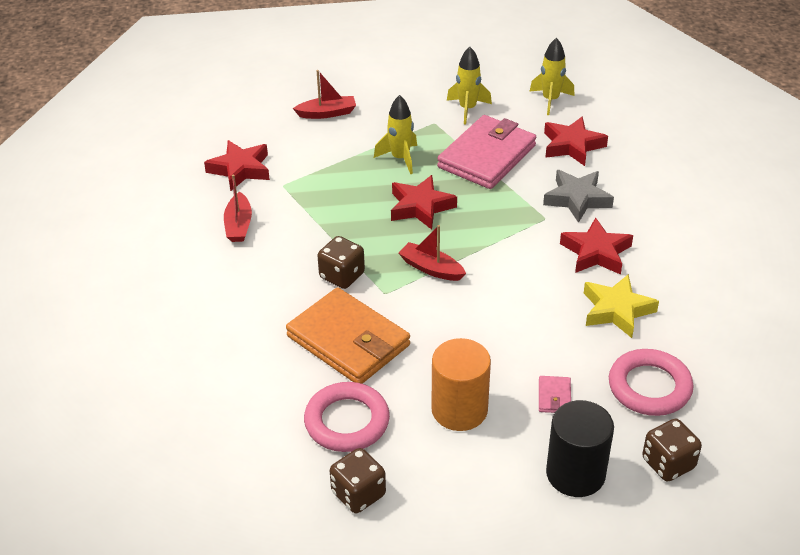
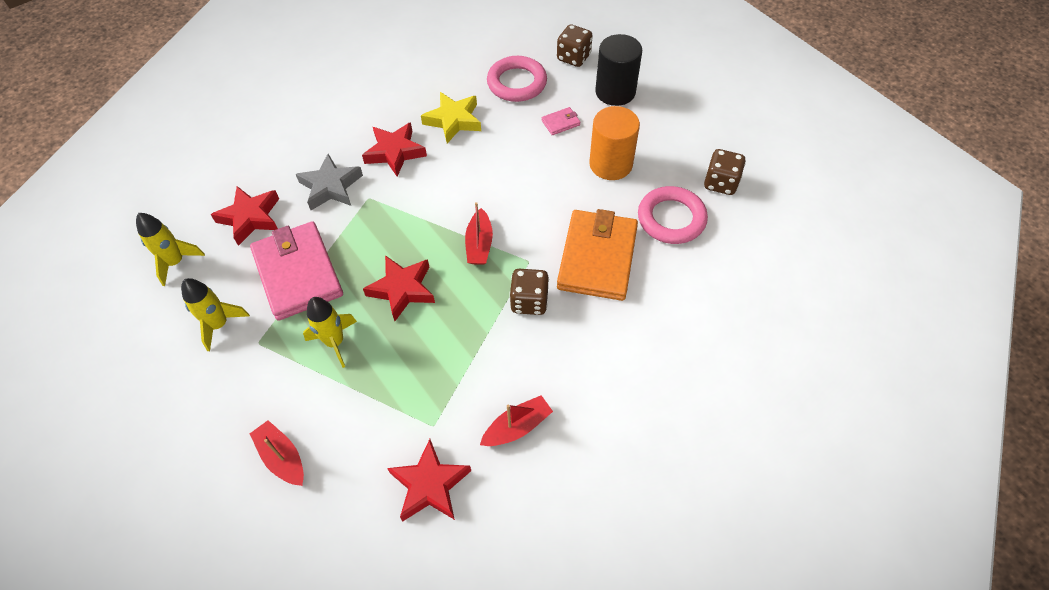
camera: 120 degrees left, 15 degrees up
pink wallet [437,115,536,189] -> pink wallet turned 60 degrees clockwise [250,221,343,321]

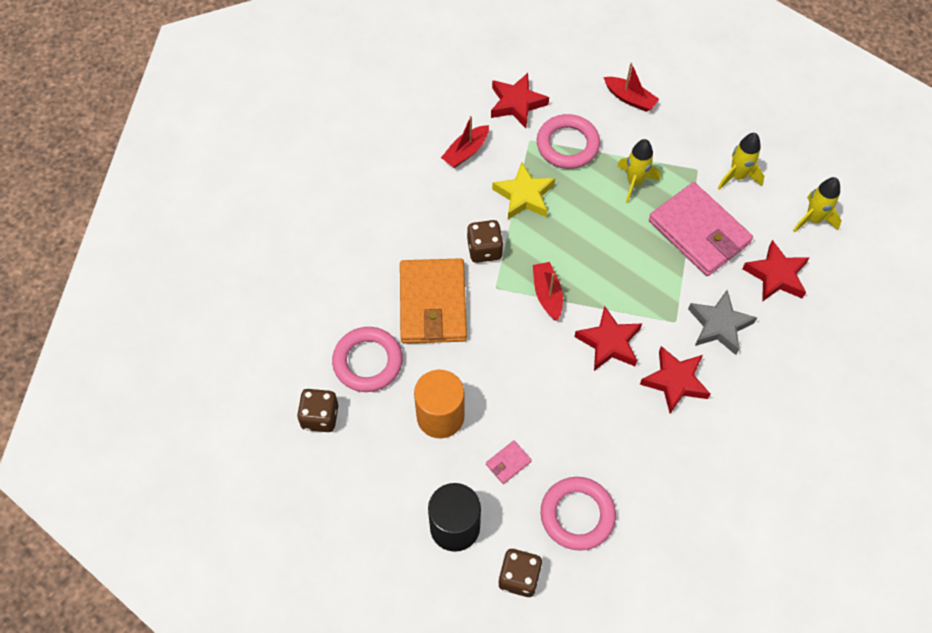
camera: 165 degrees right, 5 degrees up
red star [363,255,435,321] -> red star moved to [574,306,642,371]
yellow star [421,92,481,143] -> yellow star moved to [492,162,555,220]
none -> pink ring [537,114,600,169]

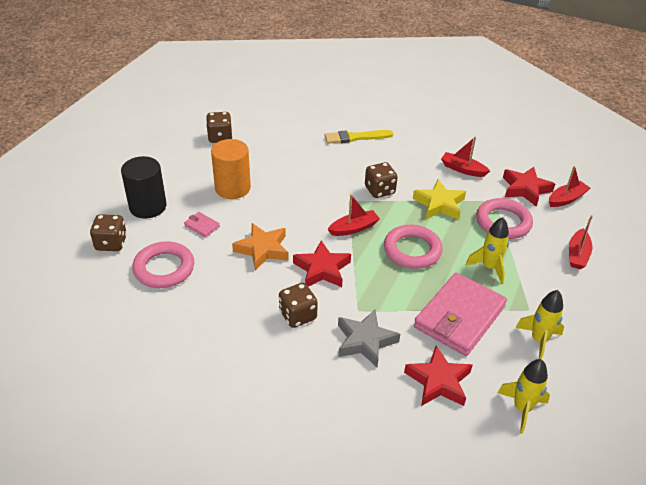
camera: 75 degrees right, 20 degrees down
pink ring [332,327,403,392] -> pink ring moved to [384,225,443,269]
orange wallet [400,258,467,344] -> none
red star [640,346,710,414] -> brown dice [279,283,318,328]
none -> orange star [232,223,289,270]
none -> yellow brush [324,130,393,144]
none -> red boat [549,166,590,207]

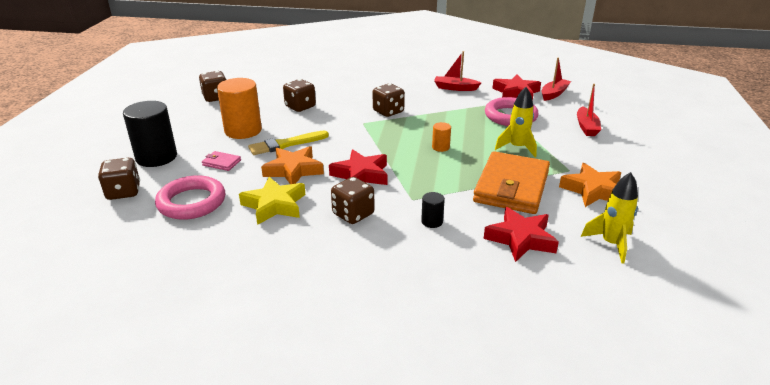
camera: 15 degrees left, 10 degrees down
yellow brush [324,130,393,144] -> yellow brush moved to [248,131,329,155]
red boat [327,194,380,236] -> none
grey star [338,310,400,367] -> black cylinder [421,192,445,228]
pink ring [384,225,443,269] -> orange cylinder [432,122,451,152]
yellow star [413,179,466,220] -> yellow star moved to [239,177,305,225]
pink wallet [414,273,507,356] -> orange wallet [473,151,550,214]
yellow rocket [515,290,564,359] -> orange star [559,163,621,207]
none -> brown dice [283,79,316,112]

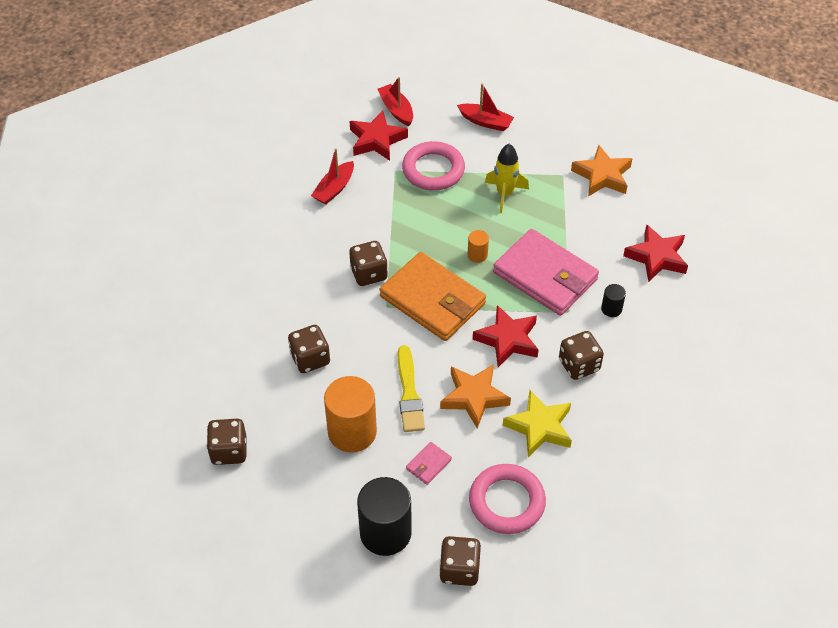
camera: 70 degrees left, 20 degrees up
orange wallet [473,151,550,214] -> orange wallet moved to [380,252,486,341]
yellow rocket [581,172,638,264] -> none
none -> pink wallet [493,229,599,316]

